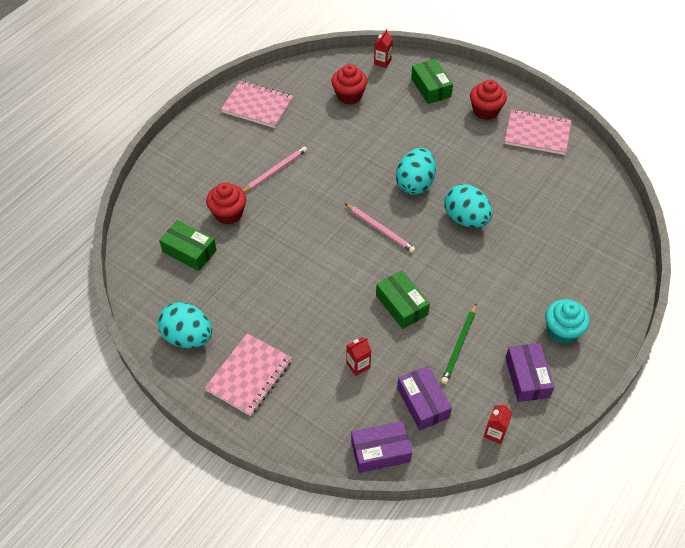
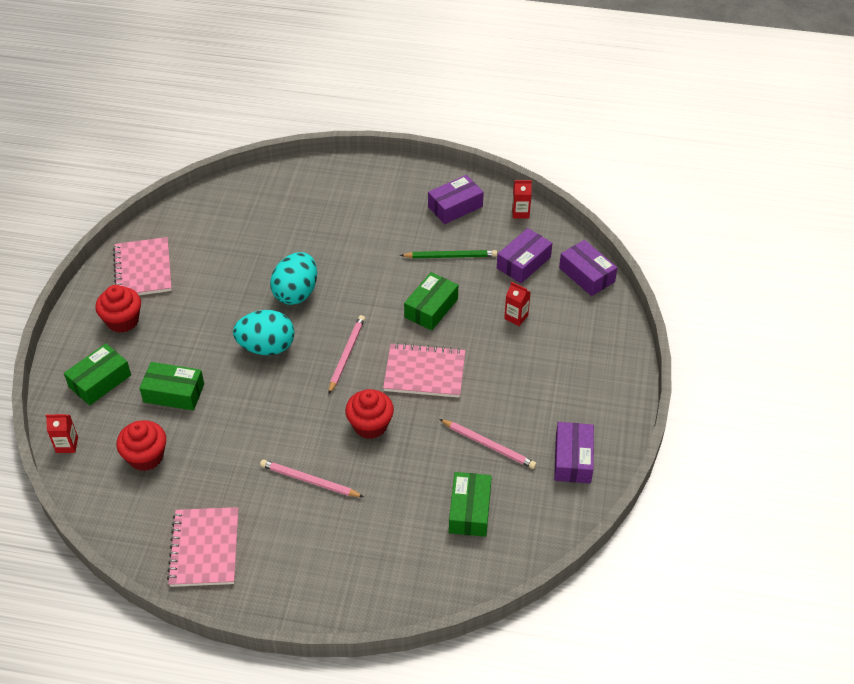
camera: 115 degrees left, 5 degrees down
turquoise egg [158,302,212,348] -> purple box [554,422,594,483]
pink notebook [205,333,292,416] -> pink notebook moved to [383,343,465,398]
red cupcake [206,183,246,224] -> red cupcake moved to [345,389,394,439]
turquoise cupcake [545,299,590,344] -> none
none -> green box [139,362,204,411]
none -> pink pencil [439,419,537,469]

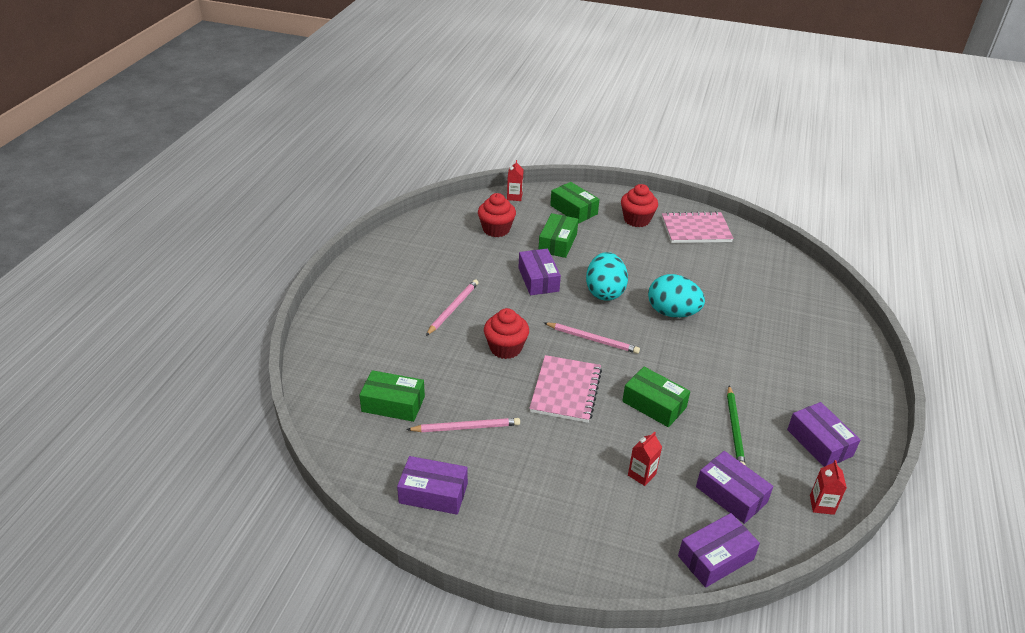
camera: 95 degrees right, 10 degrees down
pink notebook [167,507,239,587] -> none
pink pencil [439,419,537,469] -> pink pencil turned 135 degrees counterclockwise [406,418,520,432]
none -> purple box [518,249,561,295]

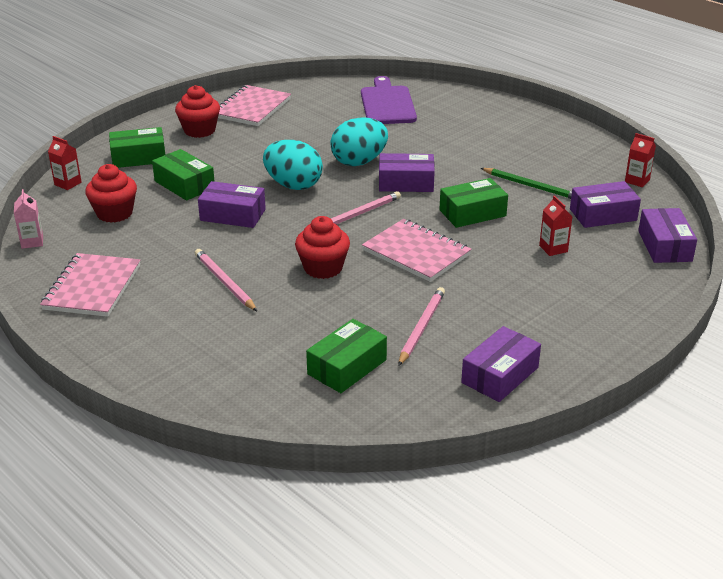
camera: 60 degrees left, 5 degrees down
purple box [787,402,860,467] -> purple box moved to [379,153,435,192]
none -> pink carton [14,189,43,249]
none -> pink notebook [40,253,140,317]
none -> purple cutting board [361,76,417,124]

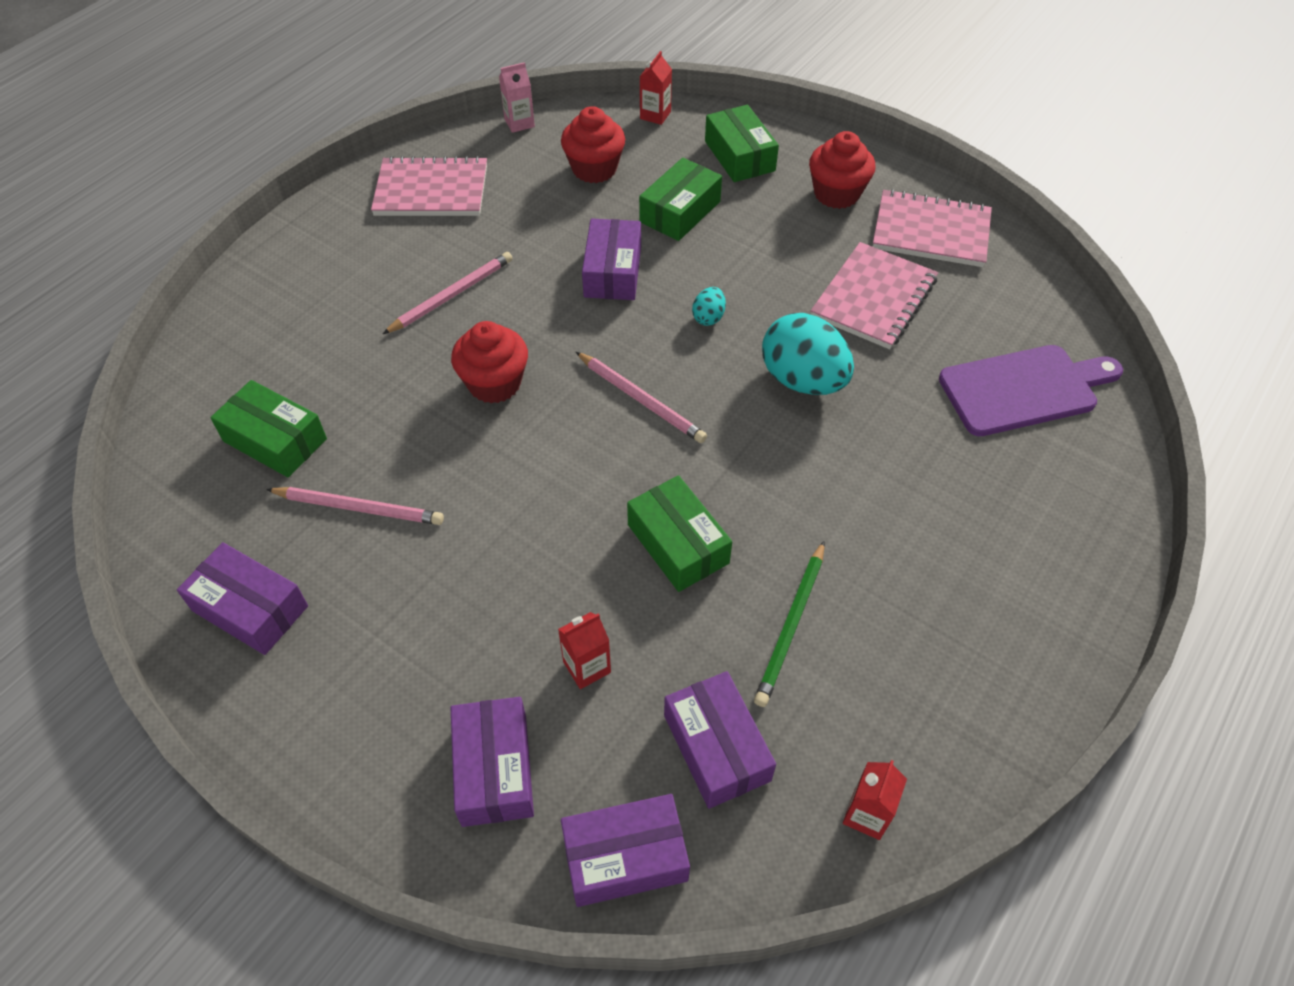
camera: 80 degrees right, 20 degrees up
turquoise egg [263,140,323,190] -> turquoise egg [692,287,726,326], size x0.45
pink notebook [362,219,472,282] -> pink notebook moved to [811,242,938,349]
purple box [379,153,435,192] -> purple box moved to [451,697,534,827]

